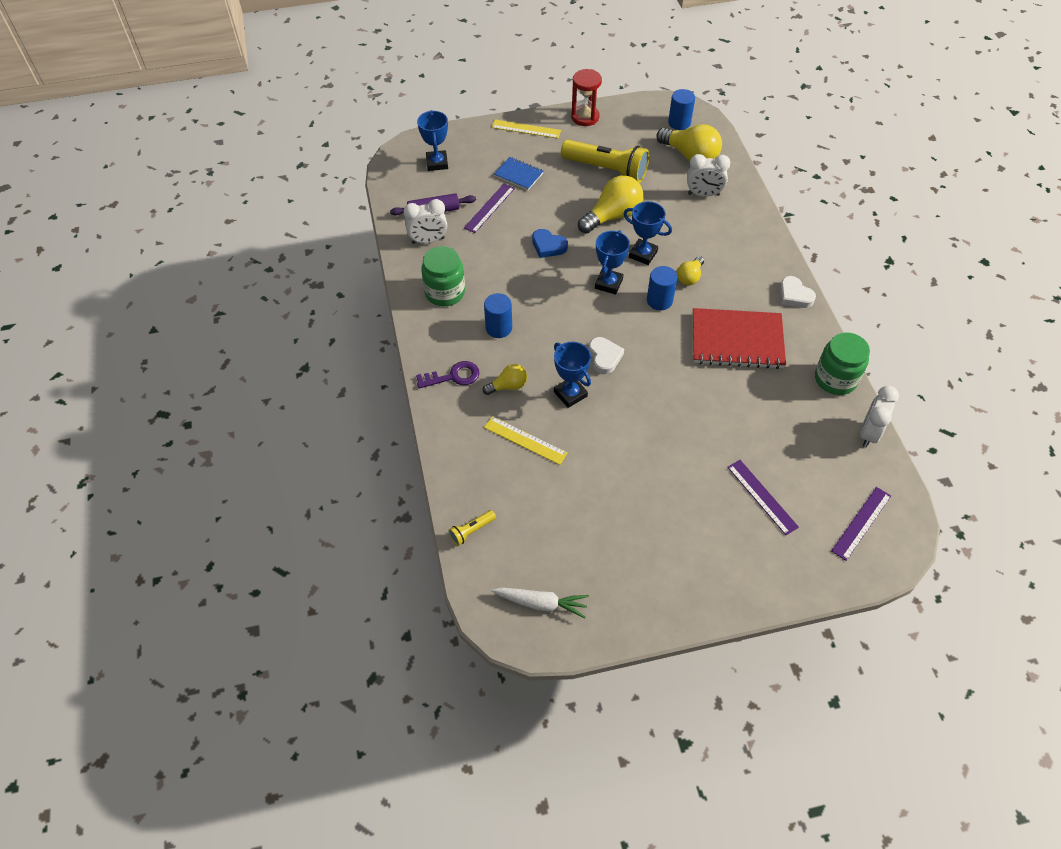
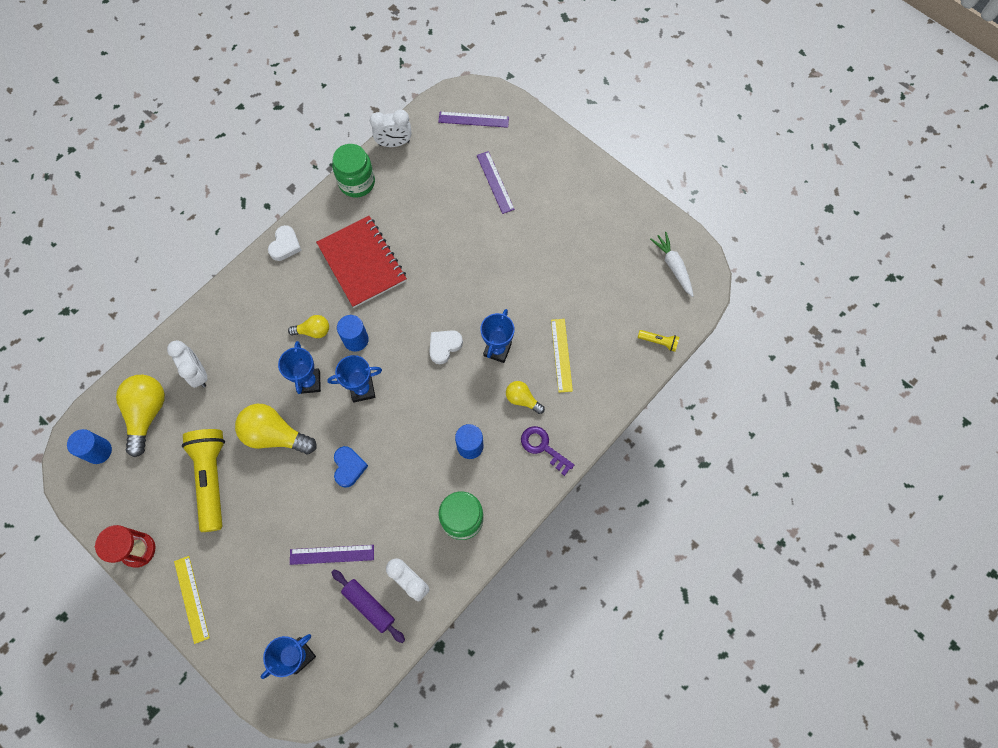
camera: 125 degrees left, 15 degrees up
blue notebook [494,157,543,190] -> none
purple ruler [727,460,799,535] -> purple ruler turned 45 degrees counterclockwise [477,151,515,214]

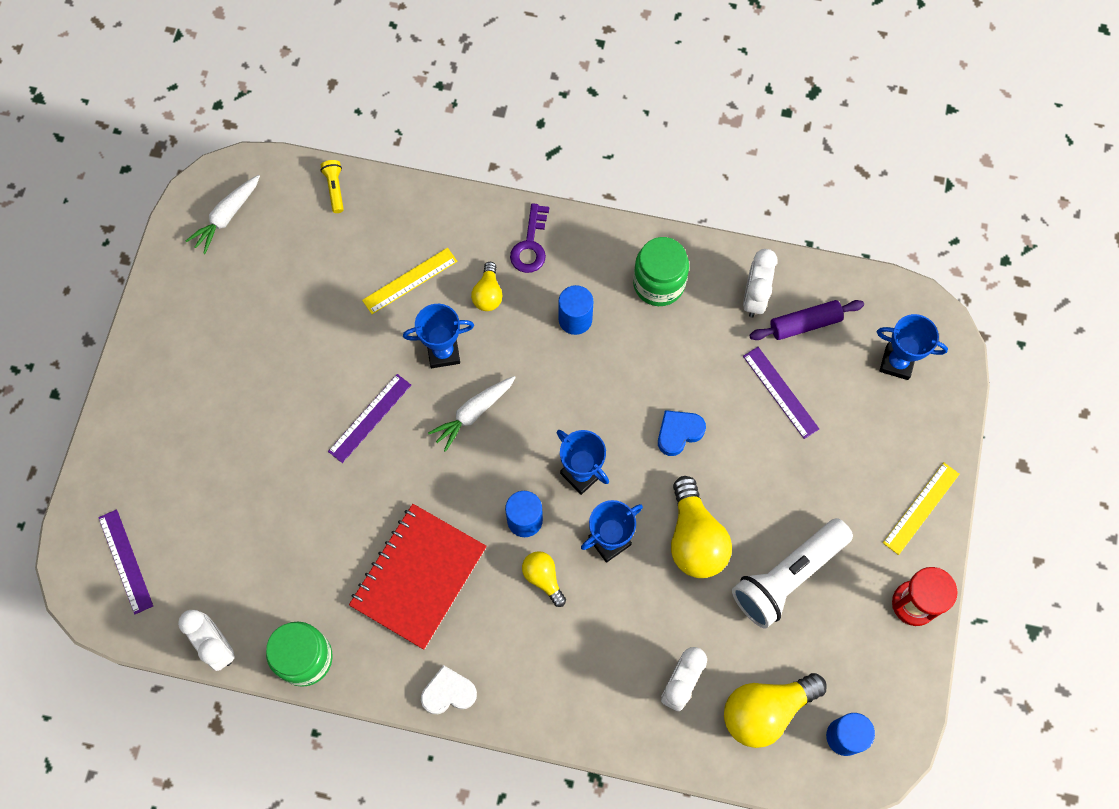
camera: 120 degrees left, 0 degrees up
yellow flashlight [182,429,225,532] -> white flashlight [732,518,853,629]
purple rolling pin [331,569,405,643] -> purple rolling pin turned 60 degrees clockwise [749,300,864,340]
white heart [429,330,463,364] -> white carrot [428,376,516,452]
purple ruler [477,151,515,214] -> purple ruler moved to [328,374,411,463]

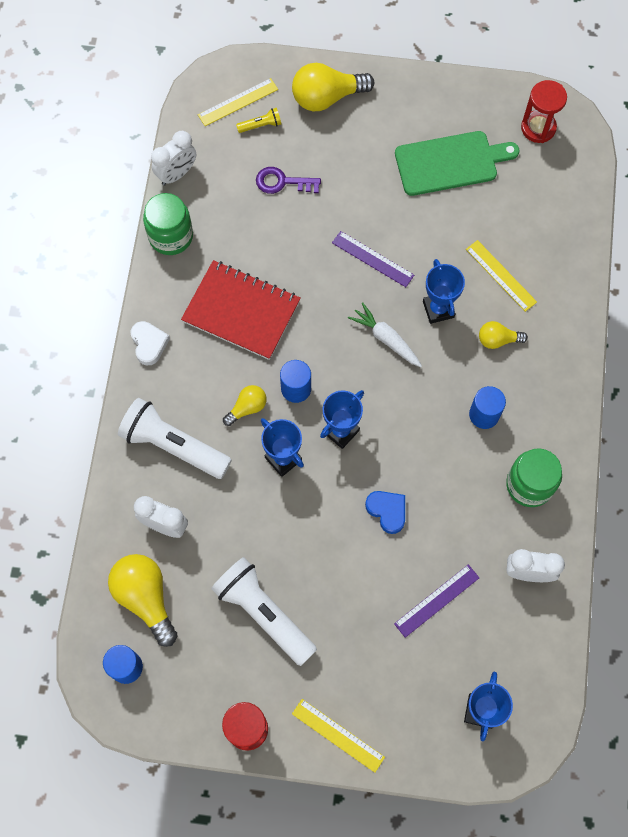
camera: 85 degrees right, 0 degrees up
purple ruler [98,509,153,614] -> yellow ruler [198,78,278,126]
white carrot [186,175,260,254] -> red hourglass [521,80,567,143]
yellow flashlight [321,160,344,213] -> yellow flashlight moved to [236,108,281,133]
purple key [510,203,549,273] -> purple key moved to [256,167,321,194]
yellow light bulb [671,476,732,578] -> yellow light bulb moved to [292,63,374,111]
purple rolling pin [749,300,864,340] -> none
none -> white flashlight [118,398,232,479]
none -> green cutting board [395,131,520,196]

